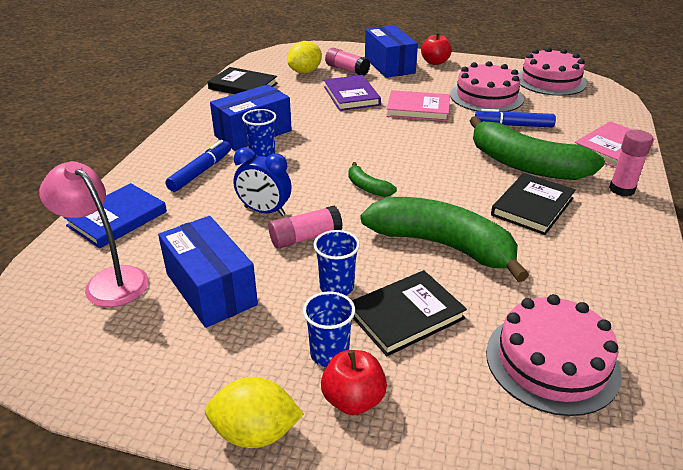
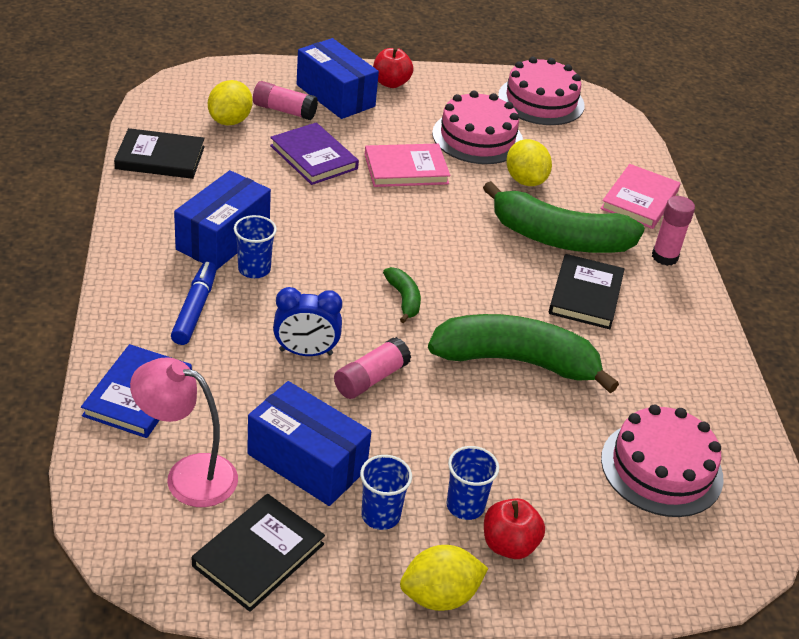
camera: 25 degrees left, 5 degrees up
blue cup [314,230,360,295] -> blue cup moved to [360,455,412,530]
green banana [349,162,397,197] -> green banana turned 135 degrees counterclockwise [383,267,421,323]
black book [352,270,467,356] -> black book moved to [192,494,325,612]
blue marker [475,109,556,127] -> yellow lemon [506,139,552,186]

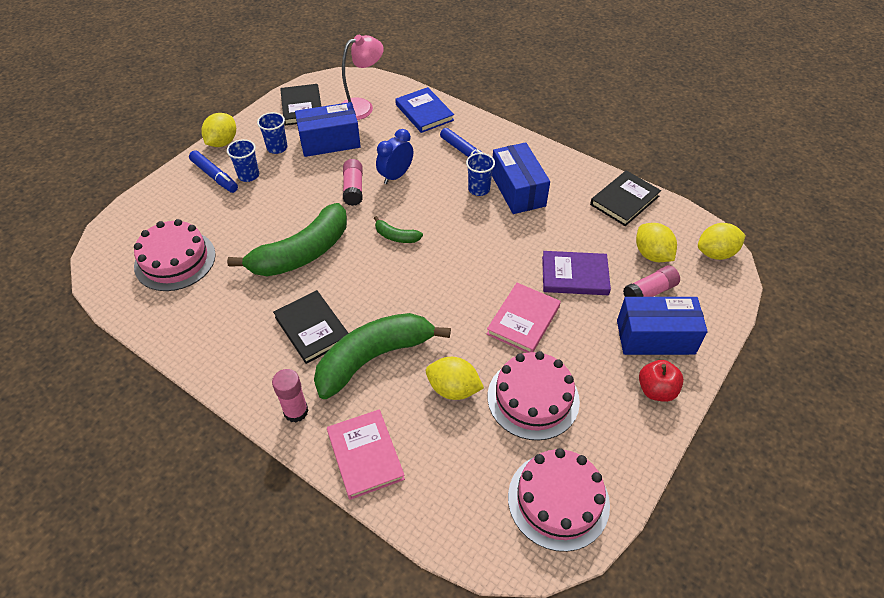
camera: 135 degrees right, 10 degrees up
red apple [484,498,545,559] -> blue marker [189,150,238,193]
none -> yellow lemon [698,223,746,260]

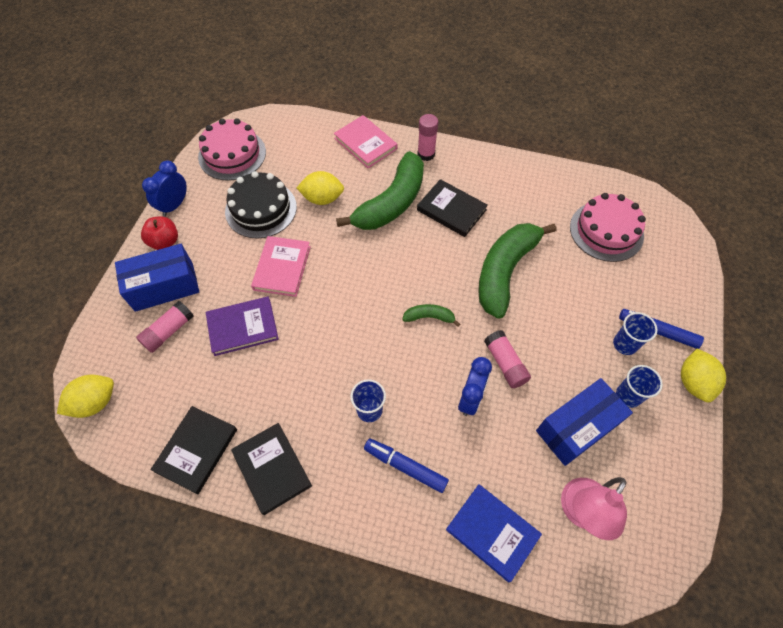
camera: 160 degrees right, 10 degrees up
black book [280,84,321,125] -> black book moved to [231,423,312,515]
pink cake [488,351,580,440] -> black cake [225,171,297,239]
blue box [492,142,550,214] -> none
yellow lemon [636,223,677,262] -> none
none -> blue clock [142,160,187,217]

